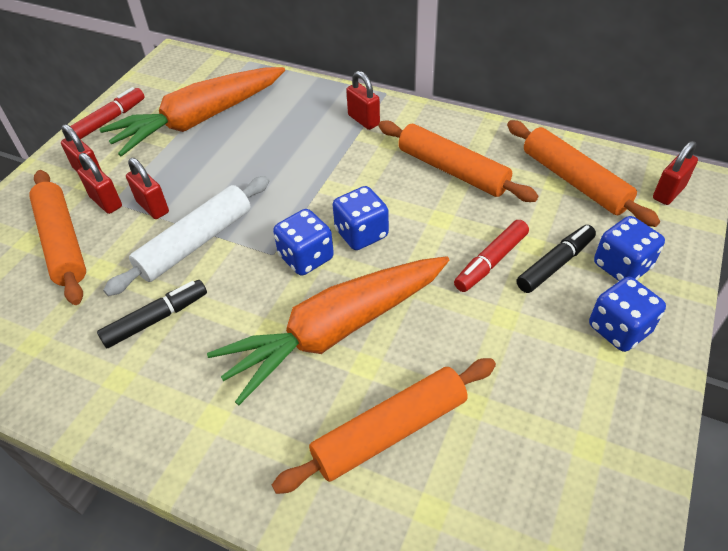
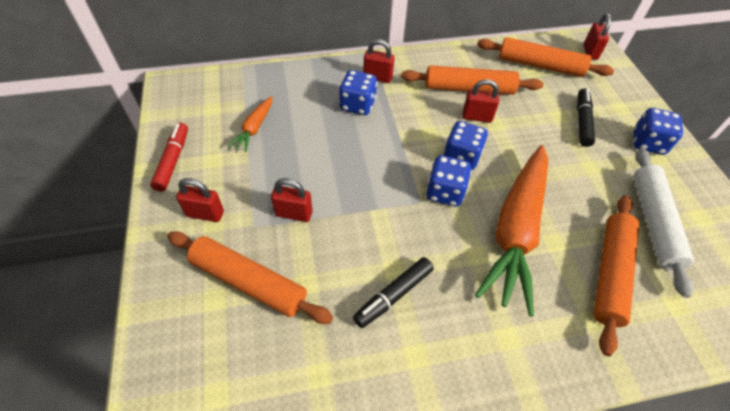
camera: 40 degrees left, 5 degrees up
red padlock [77,153,122,214] -> red padlock moved to [462,79,499,123]
black marker [97,280,207,348] -> black marker turned 150 degrees counterclockwise [353,257,434,328]
orange carrot [100,67,285,157] -> orange carrot [227,96,273,152], size x0.45
white rolling pin [103,176,269,296] -> white rolling pin moved to [634,148,694,298]
red marker [454,220,529,292] -> none
blue dice [594,216,665,281] -> blue dice moved to [339,70,377,115]

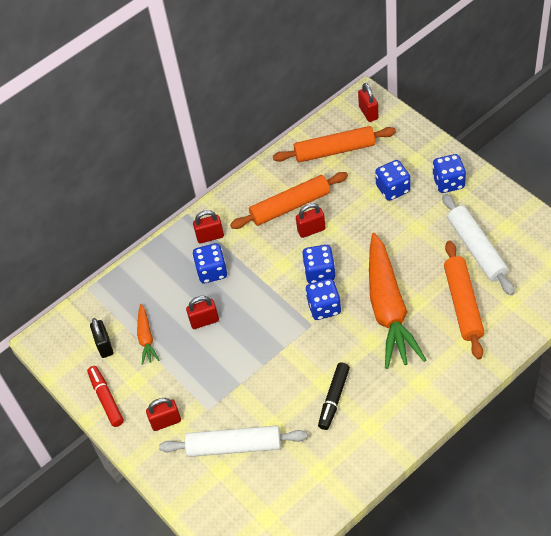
camera: 20 degrees left, 0 degrees up
orange rolling pin [167,231,333,324] -> white rolling pin [159,425,307,457]
red padlock [271,178,313,222] -> red padlock moved to [186,296,219,329]
black marker [577,89,595,147] -> blue dice [375,160,410,201]
none -> black padlock [90,318,113,358]

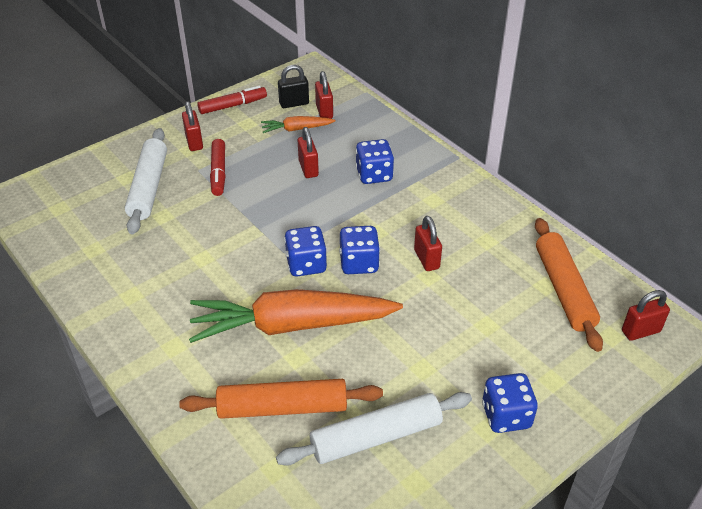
camera: 85 degrees right, 10 degrees down
red padlock [193,210,224,244] -> red padlock moved to [315,71,333,119]
orange rolling pin [230,172,348,229] -> none
black marker [318,362,350,430] -> none
blue dice [375,160,410,201] -> none
none -> red marker [210,139,226,196]

